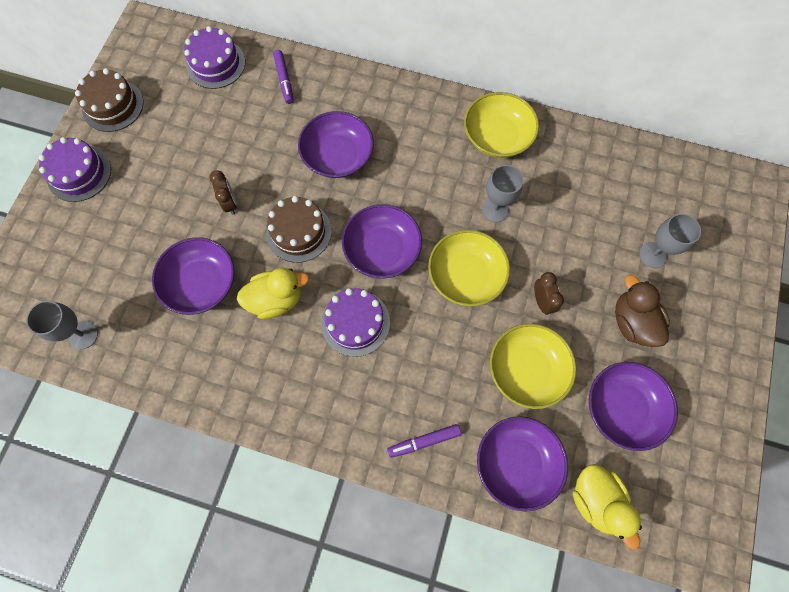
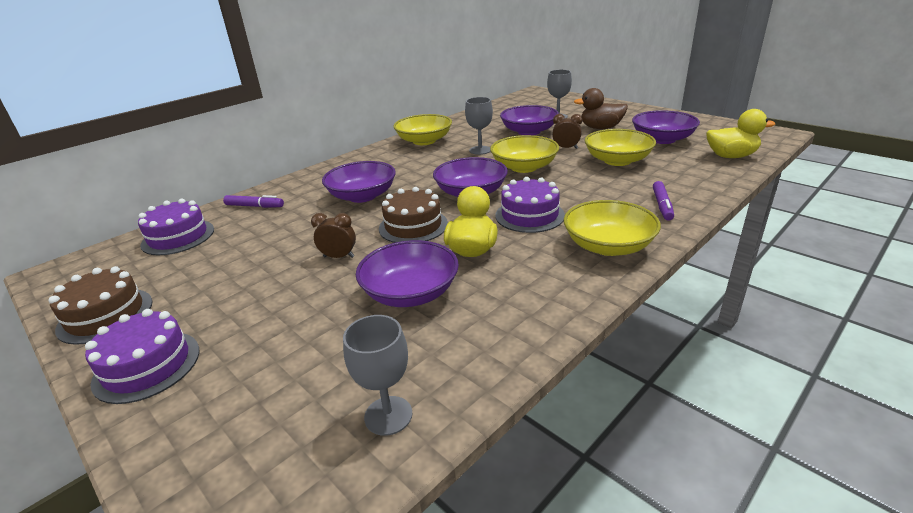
camera: 60 degrees left, 40 degrees down
purple bowl [477,416,568,512] -> purple bowl moved to [500,105,559,135]
none -> yellow bowl [563,200,661,256]

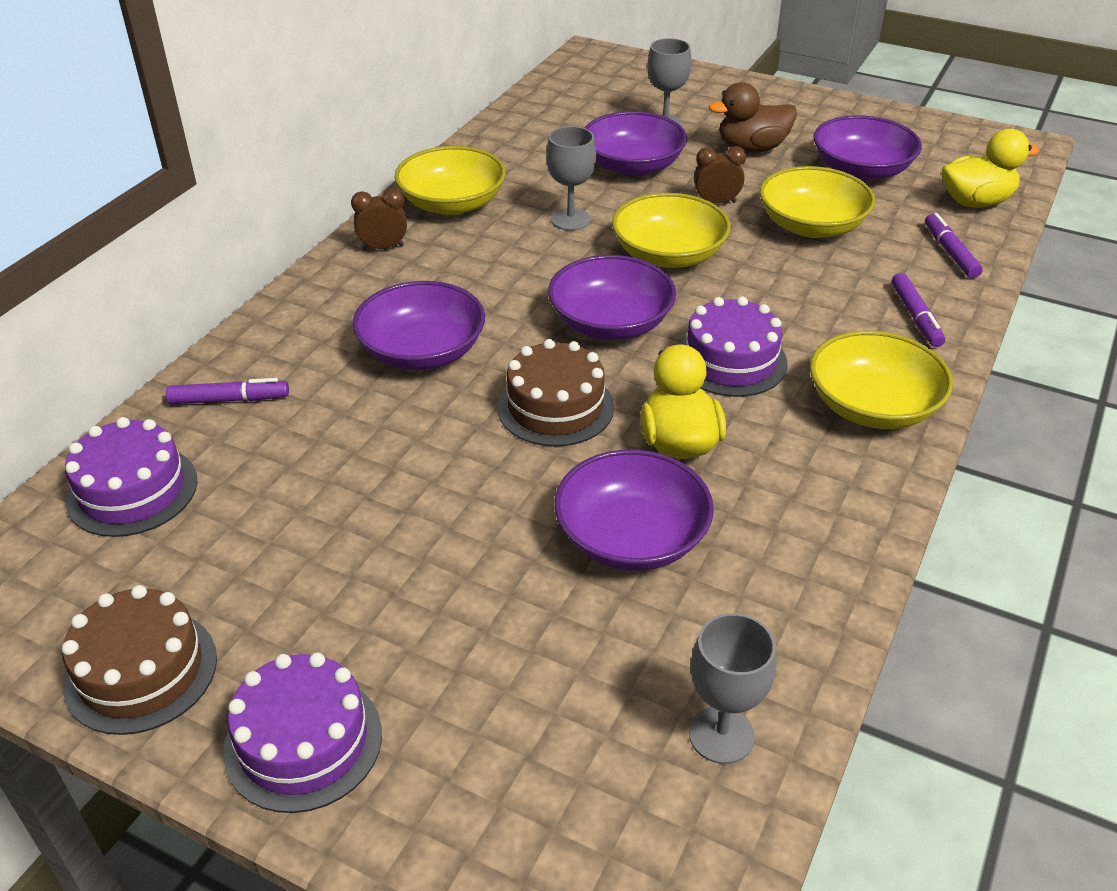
camera: 20 degrees left, 10 degrees up
brown clock [311,213,356,258] -> brown clock moved to [351,189,407,250]
none -> purple marker [925,213,983,278]

